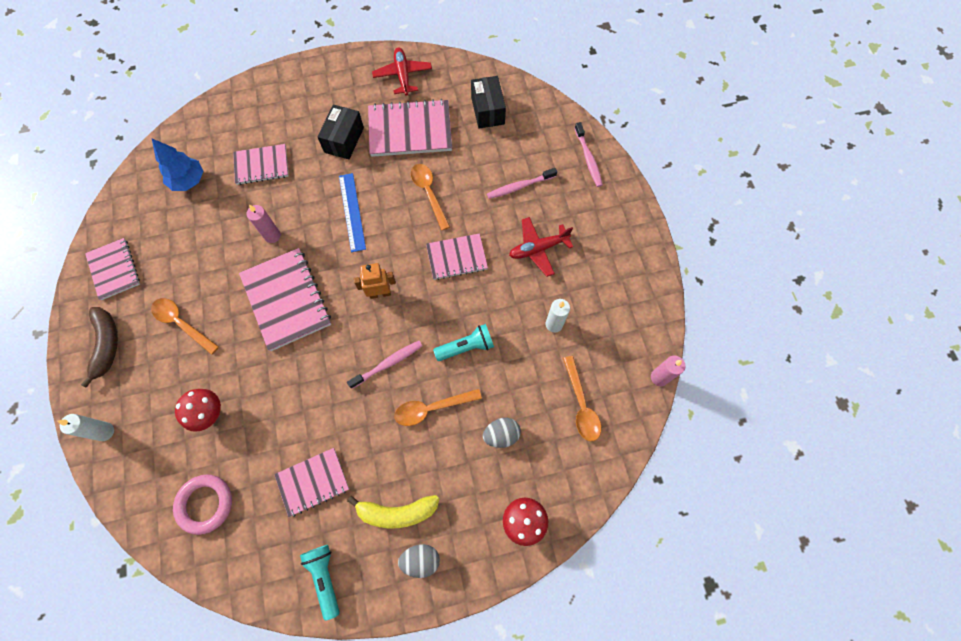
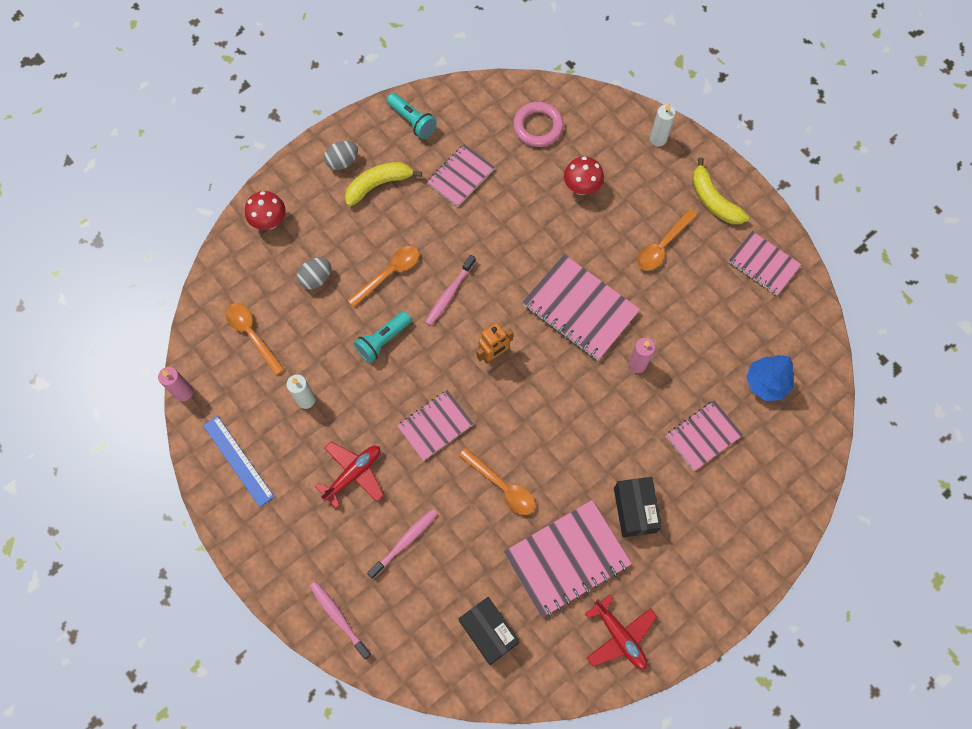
camera: 155 degrees right, 0 degrees up
brown banana [81,307,118,388] -> yellow banana [692,157,749,224]
orange spoon [151,298,219,355] -> orange spoon turned 120 degrees clockwise [637,209,697,271]
blue ruler [339,173,366,252] -> blue ruler moved to [203,416,274,507]

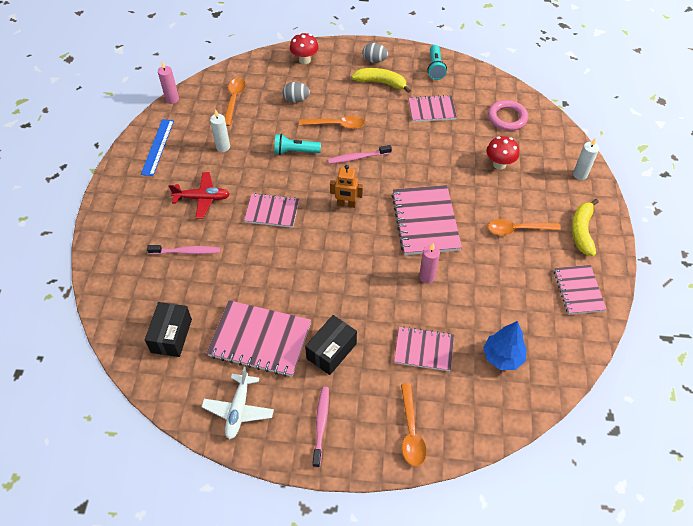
camera: 45 degrees right, 15 degrees down
pink toothbrush [309,581,372,660] -> pink toothbrush moved to [313,387,329,467]
orange spoon [459,448,535,515] -> orange spoon moved to [401,383,427,466]
red plane [585,594,657,669] -> white plane [201,367,274,440]

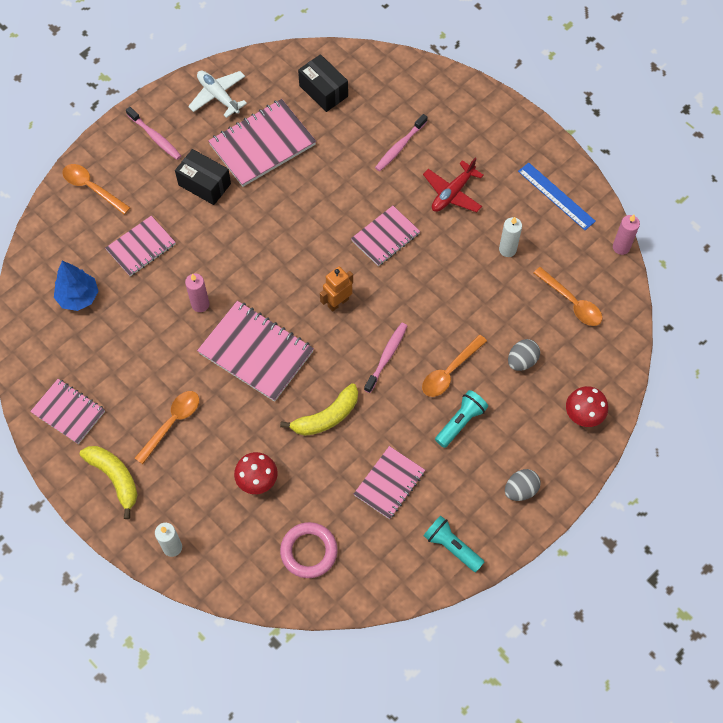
camera: 130 degrees right, 10 degrees up
turquoise flashlight [274,134,321,155] -> turquoise flashlight moved to [435,390,488,448]
black box [305,315,357,375] -> black box turned 45 degrees counterclockwise [175,149,231,205]
yellow banana [352,68,411,93] -> yellow banana moved to [280,383,358,436]

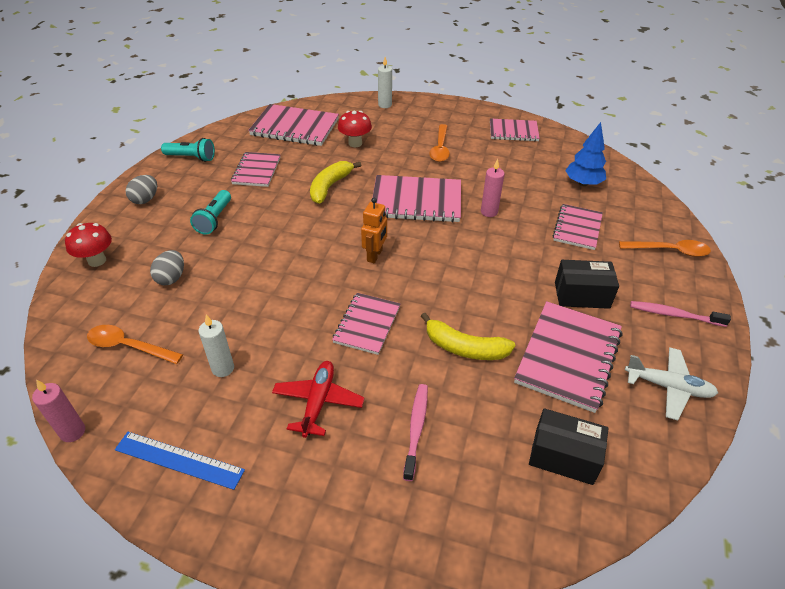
camera: 150 degrees right, 20 degrees down
yellow banana [80,446,137,519] -> yellow banana moved to [421,313,515,360]
pink ring [280,522,338,578] -> pink notebook [248,104,339,146]
pink toothbrush [364,323,407,393] -> none
orange spoon [422,335,487,397] -> none

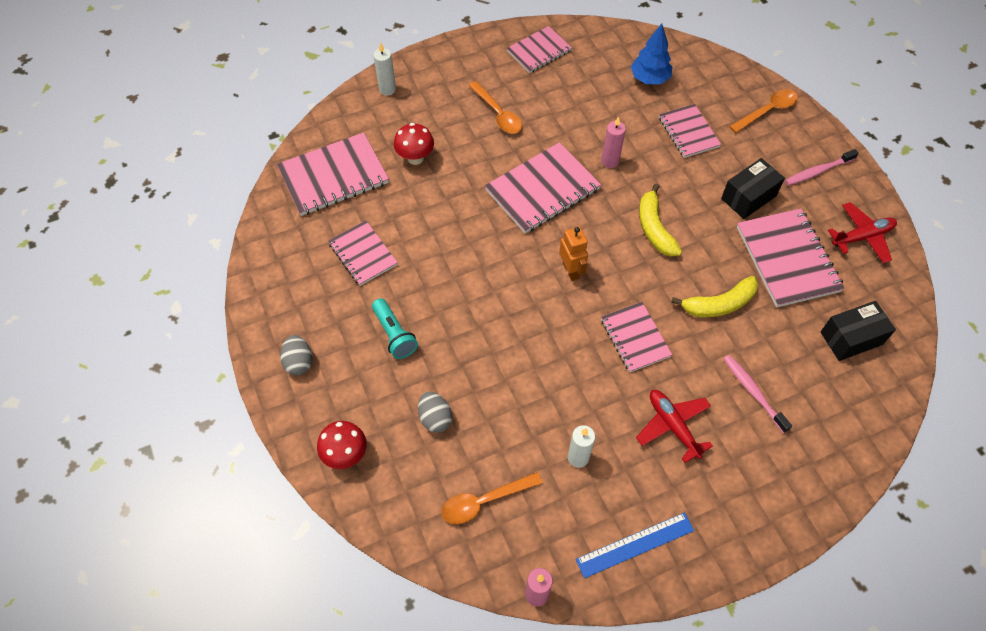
camera: 40 degrees left, 15 degrees up
turquoise flashlight [161,138,215,162] -> none
yellow banana [310,161,361,204] -> yellow banana moved to [639,184,682,257]
white plane [625,347,718,421] -> red plane [828,202,897,263]

